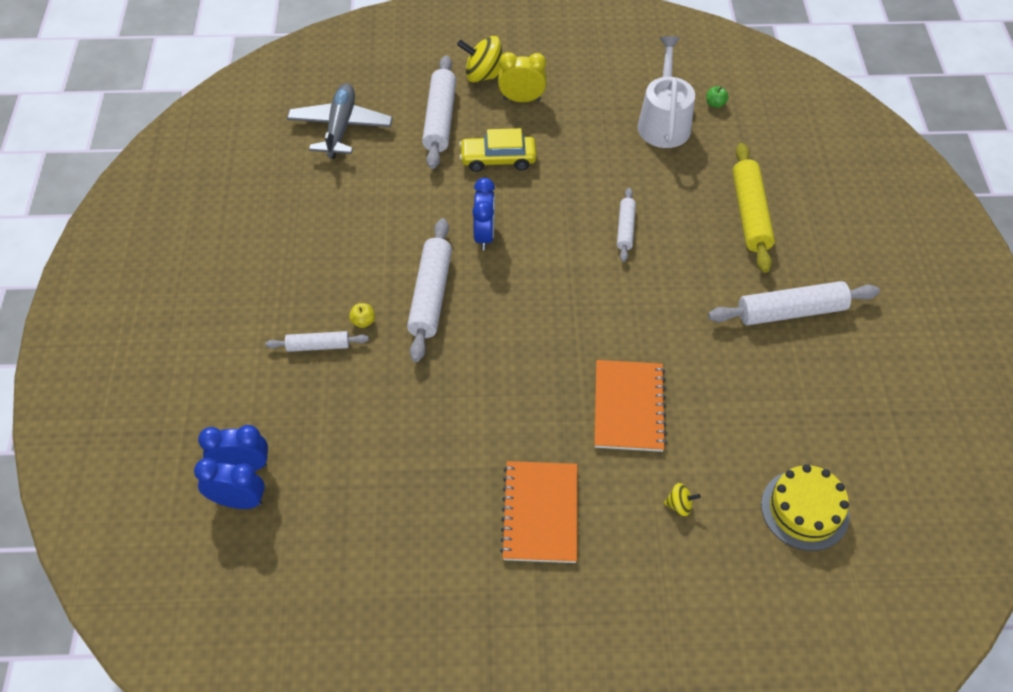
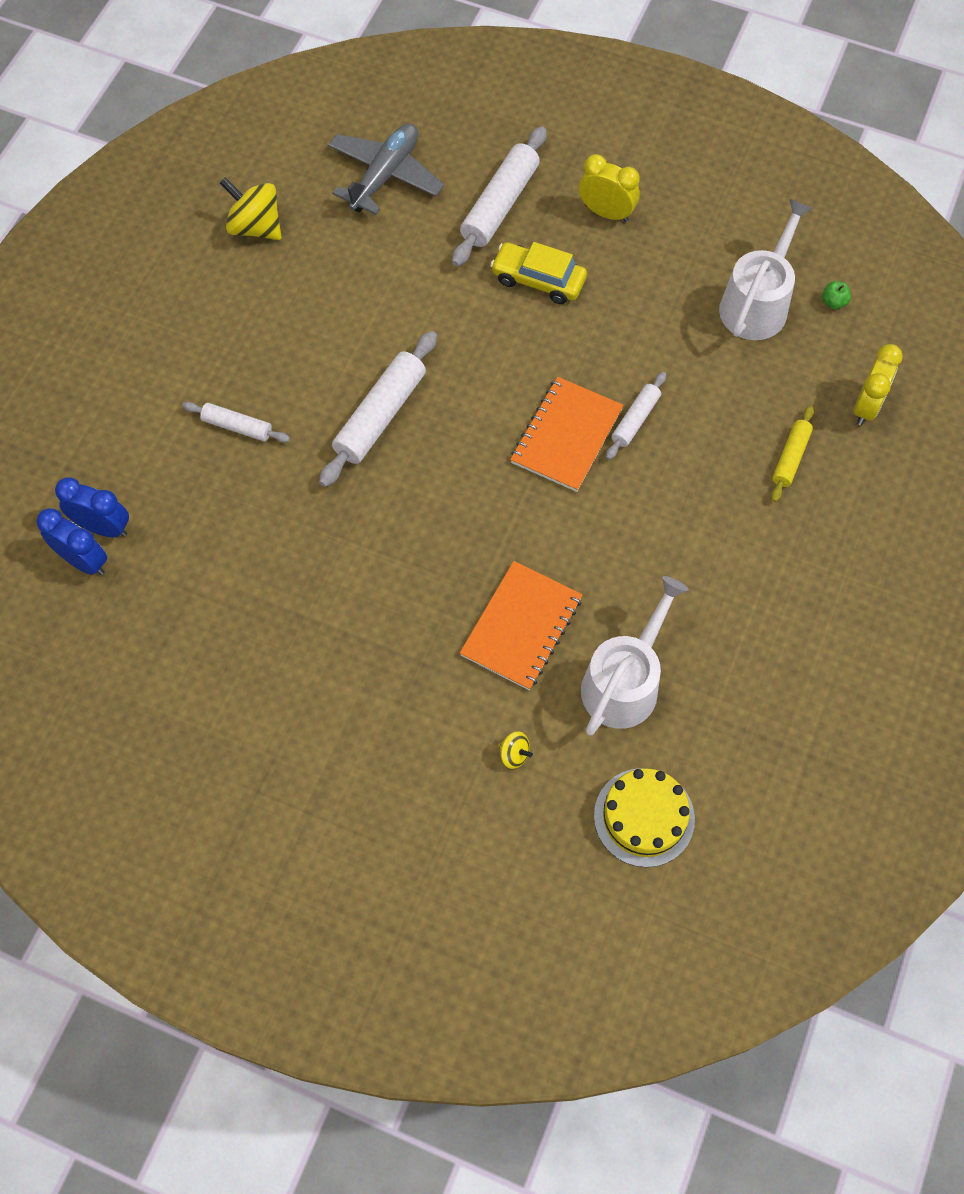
camera: 25 degrees right, 10 degrees up
yellow apple [349,303,375,328] -> none
yellow spinning top [457,36,503,83] -> yellow spinning top moved to [220,177,282,240]
blue clock [472,178,495,250] -> none
orange notebook [500,461,577,563] -> orange notebook moved to [510,377,624,492]
white rolling pin [708,281,880,325] -> none
yellow rolling pin [732,143,775,273] -> yellow rolling pin [771,406,814,502], size x0.57
none -> white watering can [581,576,689,736]
none -> yellow clock [853,344,903,425]

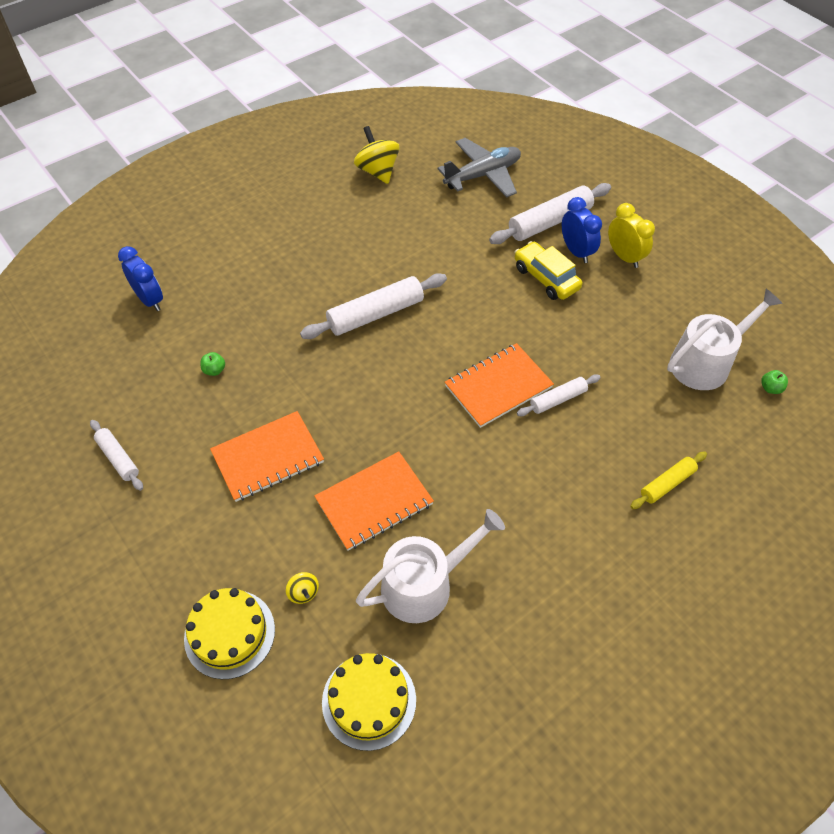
camera: 30 degrees right, 10 degrees down
blue clock [37,508,107,575] -> blue clock moved to [562,197,602,263]
white rolling pin [183,402,290,443] -> white rolling pin moved to [90,420,143,491]
yellow clock [853,344,903,425] -> none
none -> yellow cake [184,588,275,679]
none -> green apple [200,352,225,376]
none -> orange notebook [210,411,324,502]

